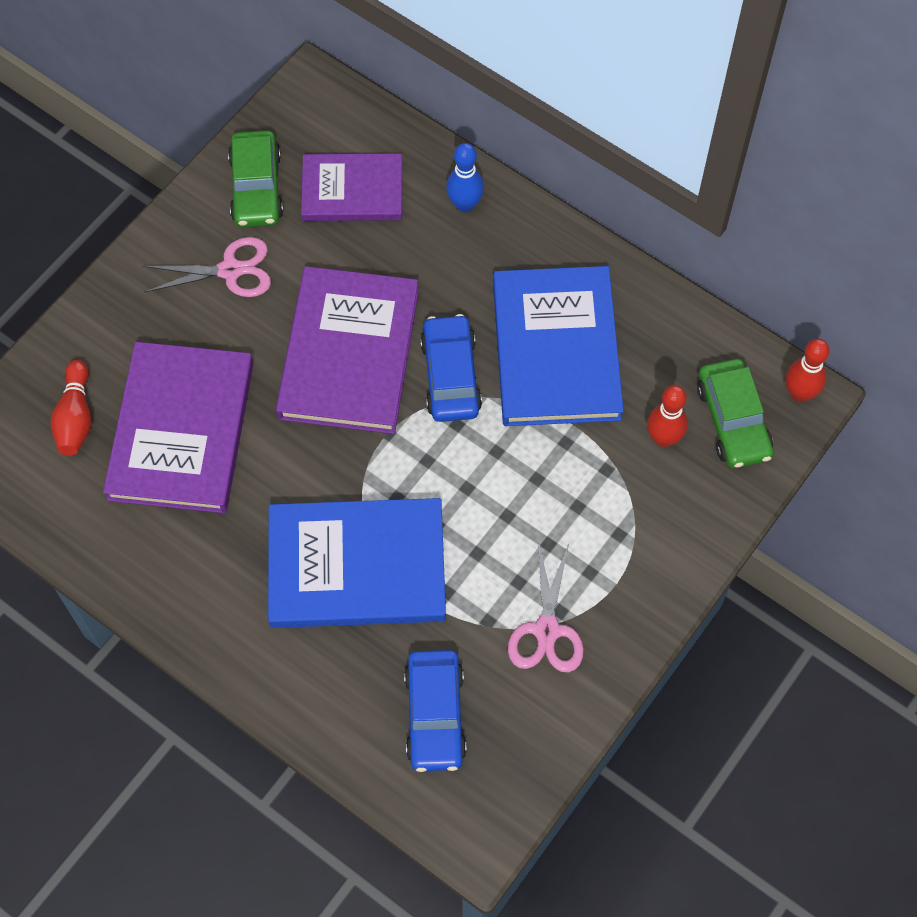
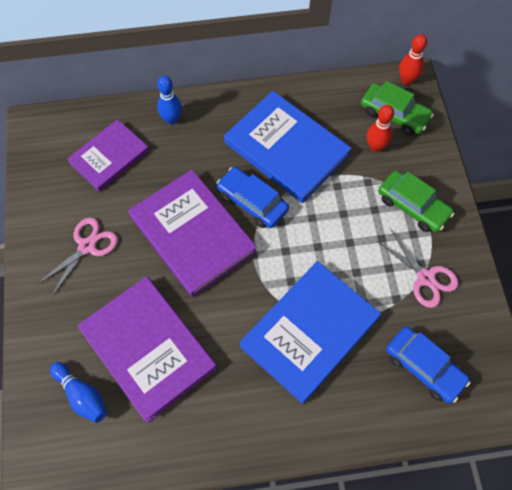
camera: 45 degrees left, 0 degrees up
red bowling pin [51,360,91,456] -> blue bowling pin [50,362,107,423]
green car [228,130,283,227] -> green car moved to [378,171,454,233]

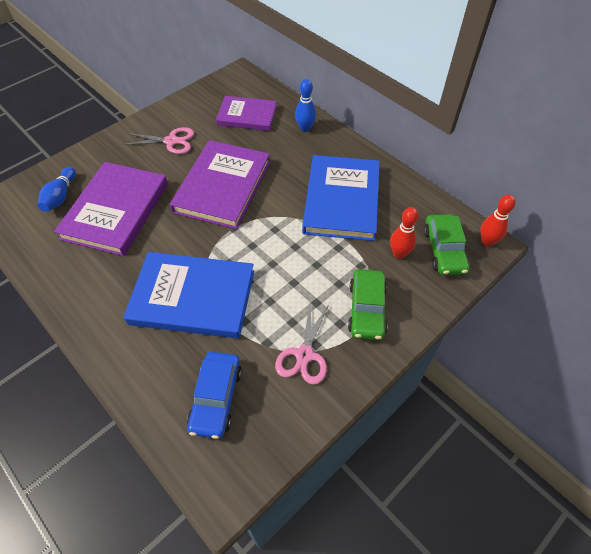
camera: 55 degrees right, 10 degrees down
blue car [217,167,289,228] -> none

